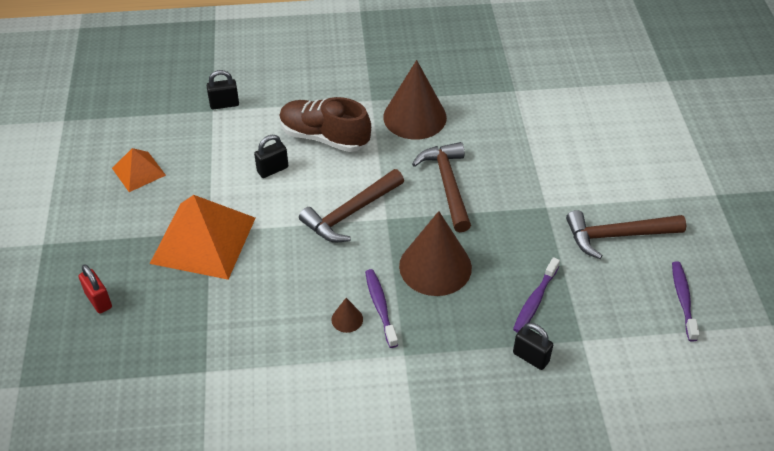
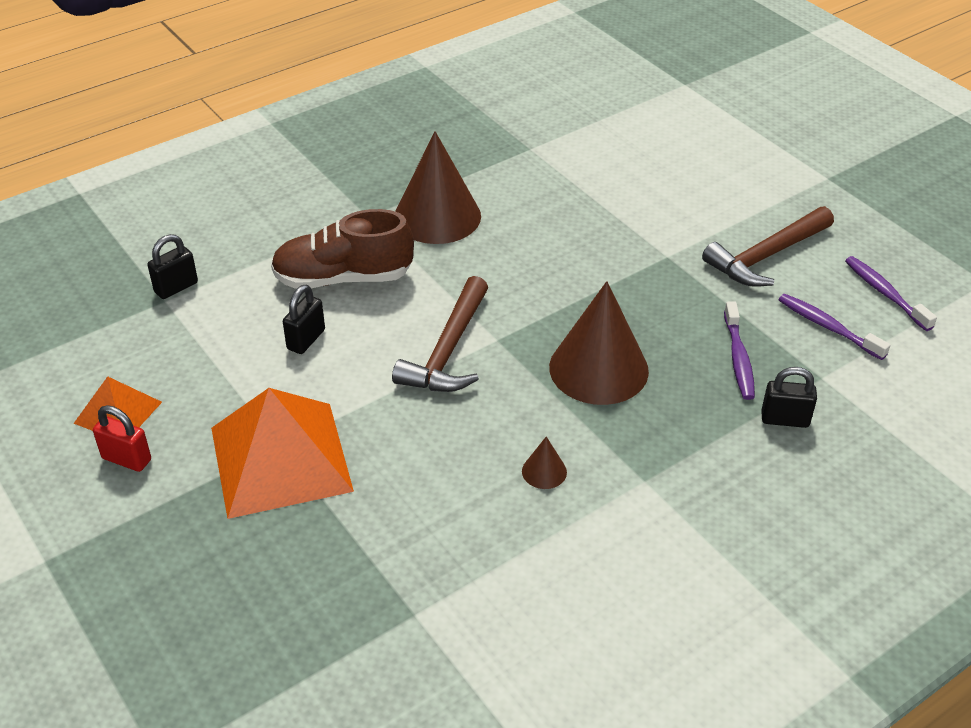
camera: 30 degrees left, 5 degrees down
red padlock [79,264,112,314] -> red padlock moved to [93,405,151,472]
purple toothbrush [365,269,398,348] -> purple toothbrush moved to [779,294,891,360]
brown hammer [412,142,471,232] -> none

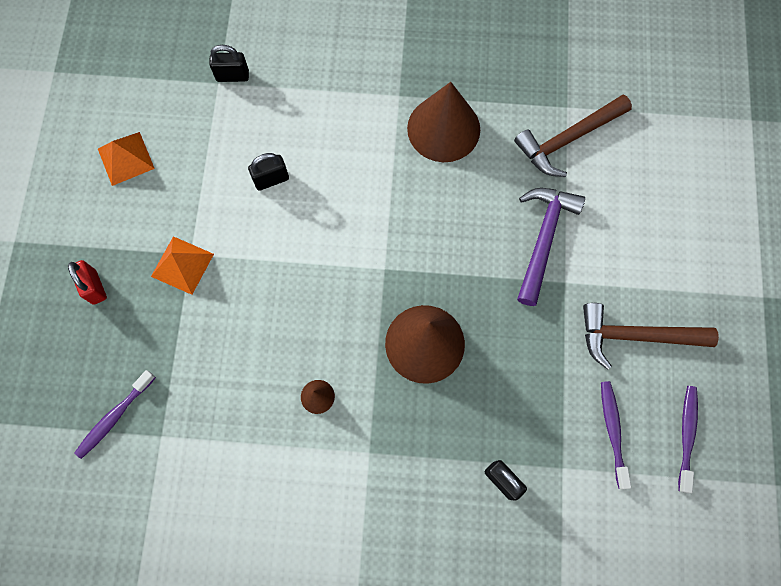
camera: 40 degrees right, 30 degrees up
red padlock [93,405,151,472] -> red padlock moved to [68,260,107,305]
orange pyramid [211,388,354,519] -> orange pyramid [151,236,214,295], size x0.52
brown shoe [271,209,414,289] -> none
brown hammer [392,276,488,392] -> brown hammer moved to [514,95,632,177]
purple toothbrush [724,301,755,400] -> purple toothbrush moved to [74,370,156,459]
none -> purple hammer [517,188,585,306]

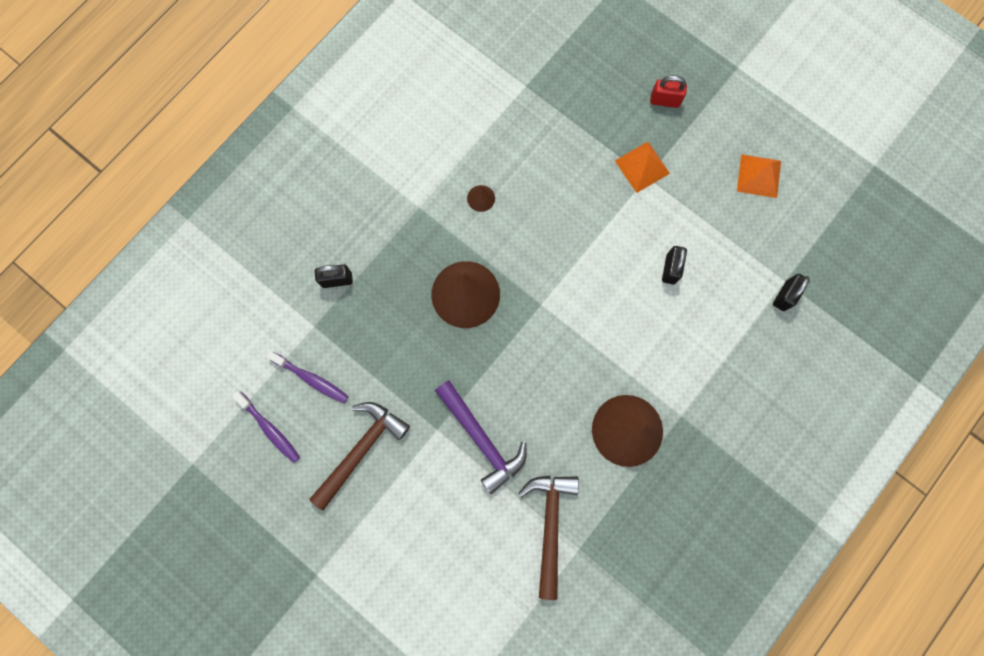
camera: 125 degrees right, 5 degrees up
purple toothbrush [74,370,156,459] -> none

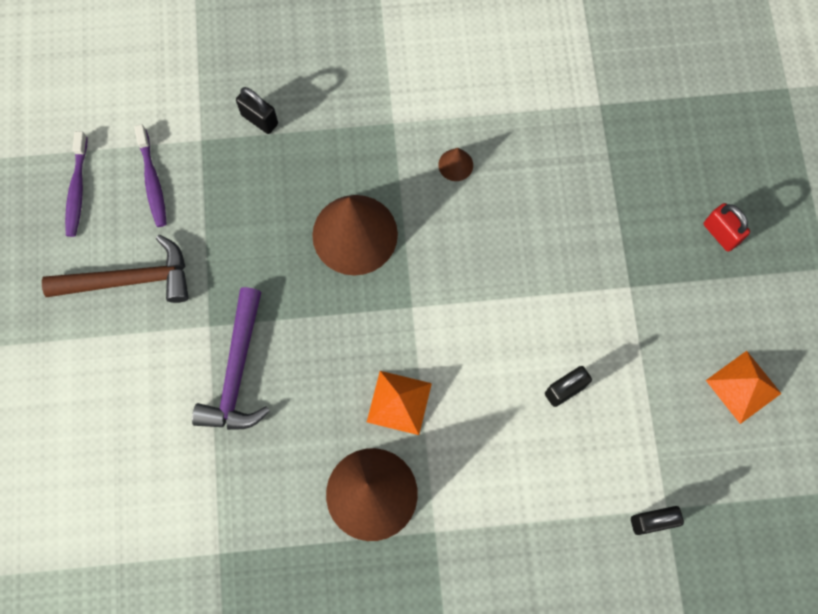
camera: 45 degrees right, 5 degrees down
brown hammer [518,476,579,600] -> none
orange pyramid [615,142,670,193] -> orange pyramid moved to [367,371,432,435]

